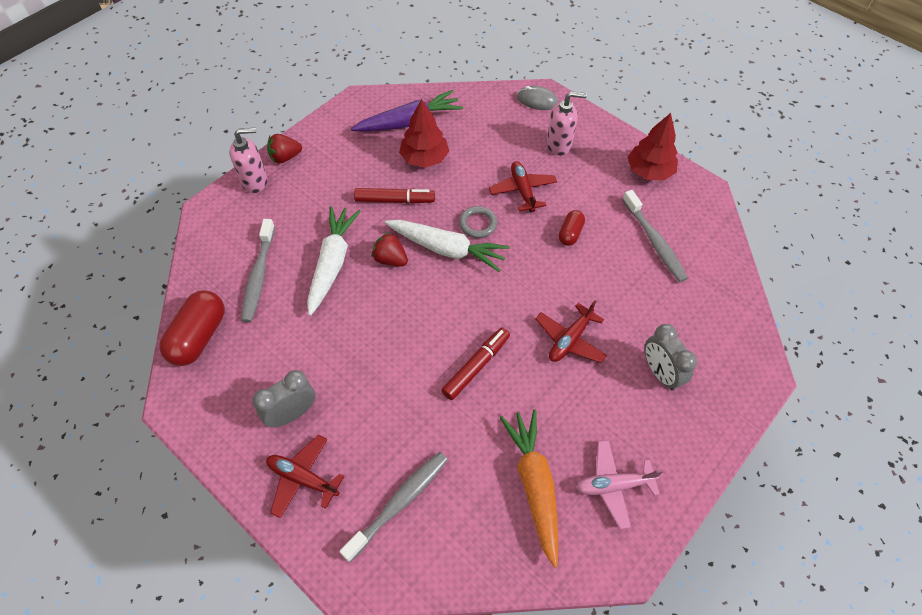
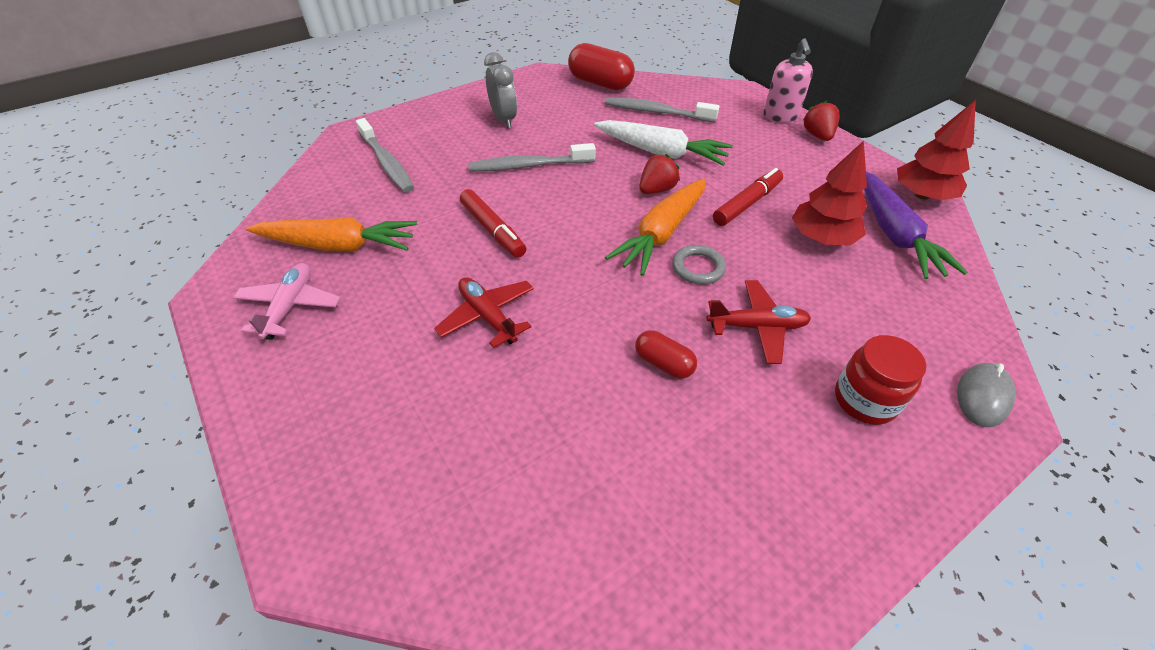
camera: 105 degrees right, 10 degrees down
red plane [266,435,344,518] -> none
red marker [354,188,435,204] -> red marker turned 150 degrees counterclockwise [713,168,783,226]
white carrot [385,220,510,272] -> orange carrot [605,178,706,276]
pink soap dispenser [547,91,587,156] -> red jar [835,335,926,425]
grey toothbrush [623,190,688,282] -> grey toothbrush moved to [468,143,596,172]
red tree [627,113,678,180] -> red tree moved to [897,100,976,200]
grey clock [645,324,697,391] -> none

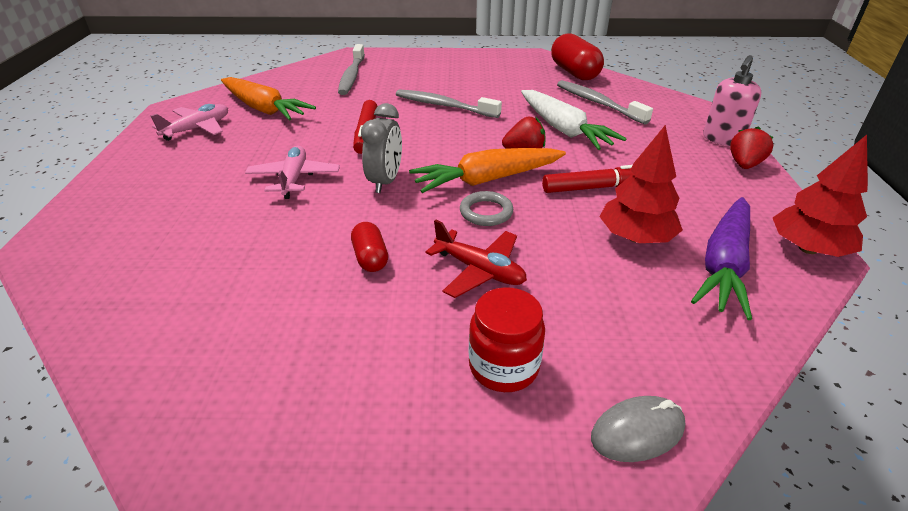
camera: 35 degrees right, 10 degrees down
red plane [434,277,534,348] -> pink plane [245,146,340,199]
grey clock [484,52,517,128] -> grey clock moved to [361,103,402,193]

